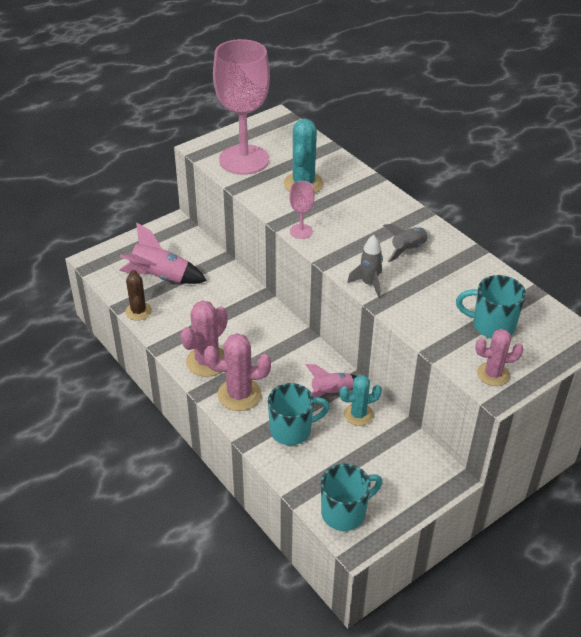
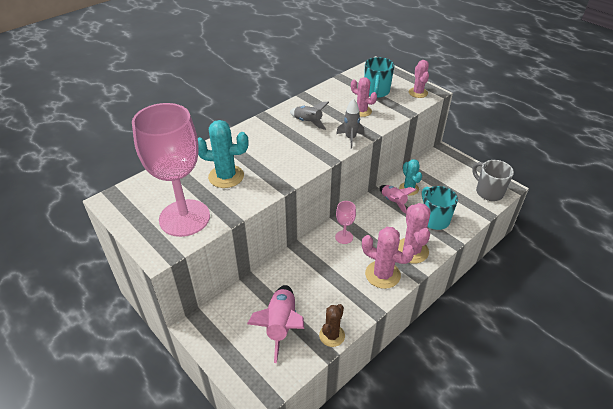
camera: 95 degrees left, 0 degrees up
brown cactus [125,270,152,321] -> brown cactus turned 45 degrees counterclockwise [319,304,345,347]
pink goblet [289,181,315,239] -> pink goblet moved to [335,201,356,244]
turquoise mug [321,464,382,531] -> grey mug [472,160,514,201]
none -> pink cactus [351,77,377,117]

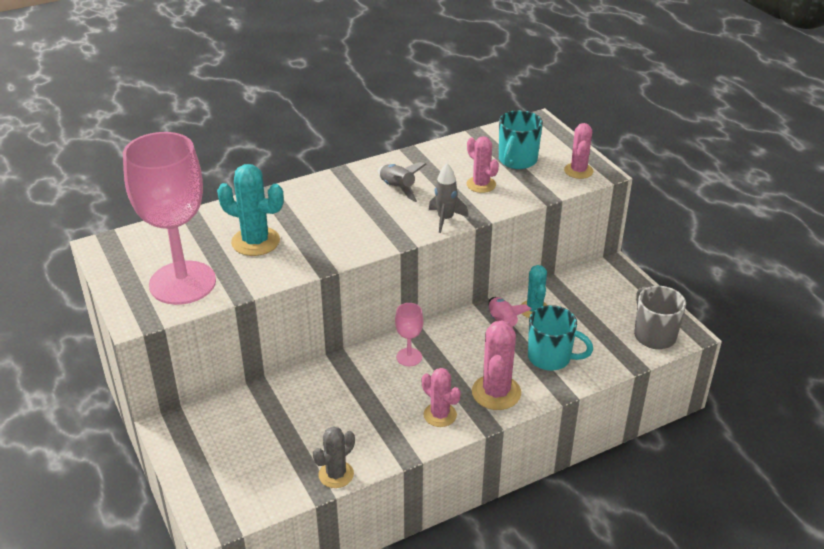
camera: 15 degrees right, 5 degrees down
pink rocket [247,285,304,363] -> none
brown cactus [319,304,345,347] -> grey cactus [313,426,355,488]
pink cactus [362,227,415,289] -> pink cactus [422,368,461,427], size x0.66
turquoise mug [422,186,458,230] -> turquoise mug turned 120 degrees clockwise [528,305,593,371]

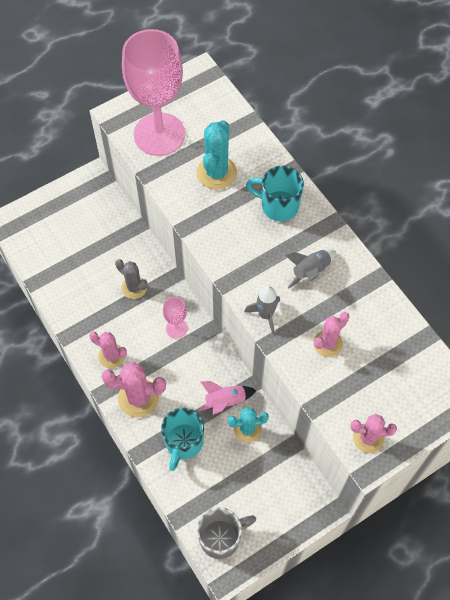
camera: 85 degrees right, 25 degrees up
grey cactus [313,426,355,488] -> grey cactus moved to [115,259,148,299]
pink cactus [422,368,461,427] -> pink cactus turned 75 degrees clockwise [89,332,127,368]
turquoise mug [499,110,543,169] -> turquoise mug moved to [246,166,304,221]

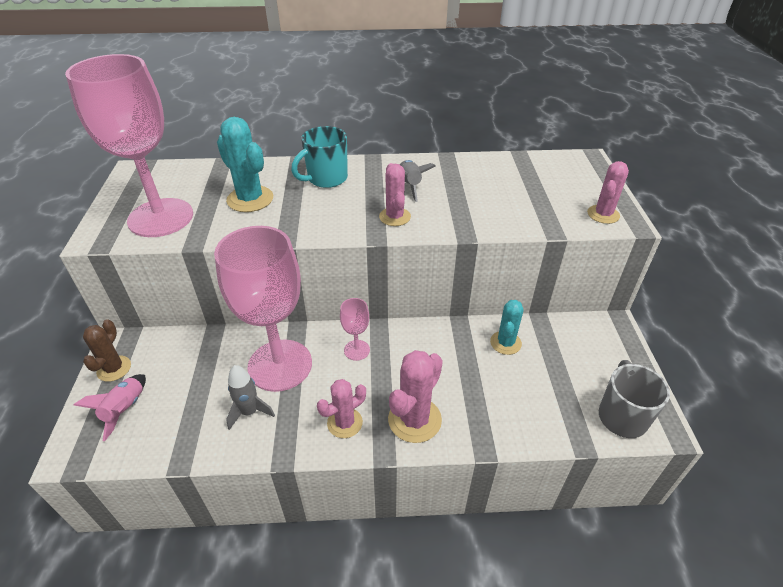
camera: 60 degrees left, 20 degrees down
grey cactus [115,259,148,299] -> pink goblet [214,226,312,392]
turquoise mug [161,408,204,471] -> none
pink rocket [198,381,256,415] -> pink rocket moved to [74,374,146,441]
grey rocket [244,286,280,334] -> grey rocket moved to [226,365,275,430]
pink cactus [313,312,349,357] -> pink cactus moved to [379,163,411,226]
none -> brown cactus [83,319,131,382]

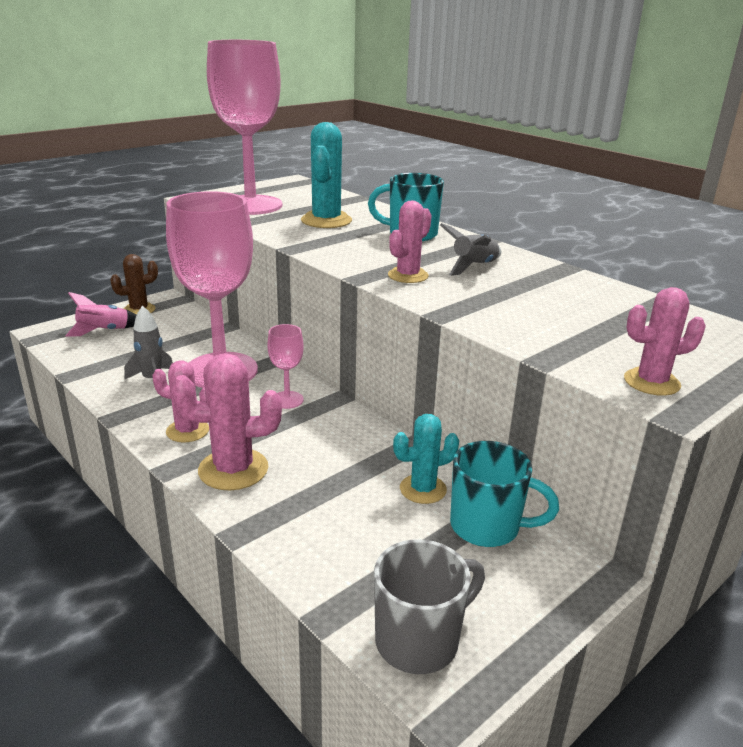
camera: 50 degrees right, 15 degrees down
none -> turquoise mug [450,441,559,547]

